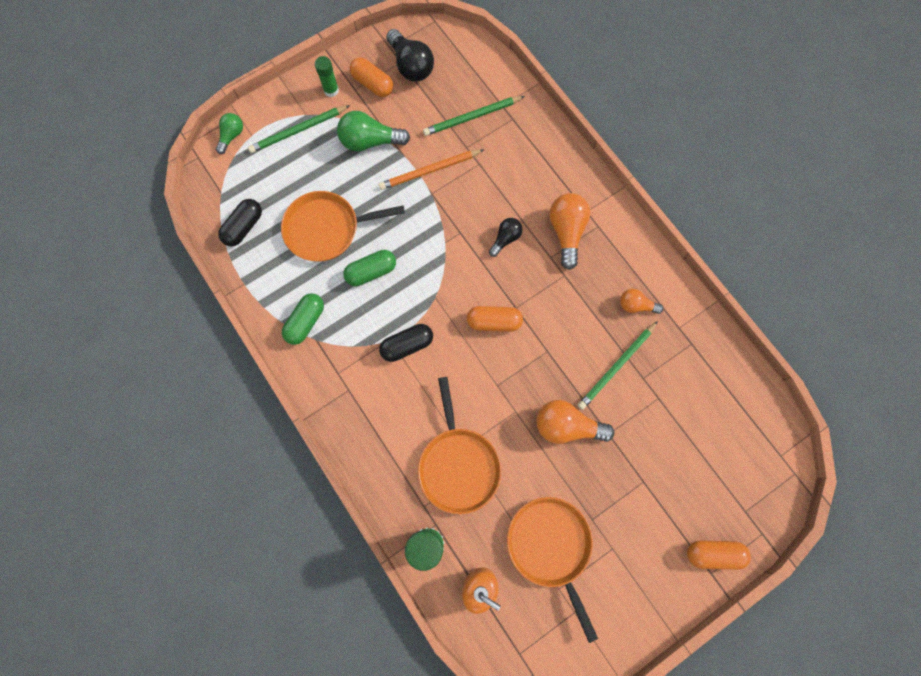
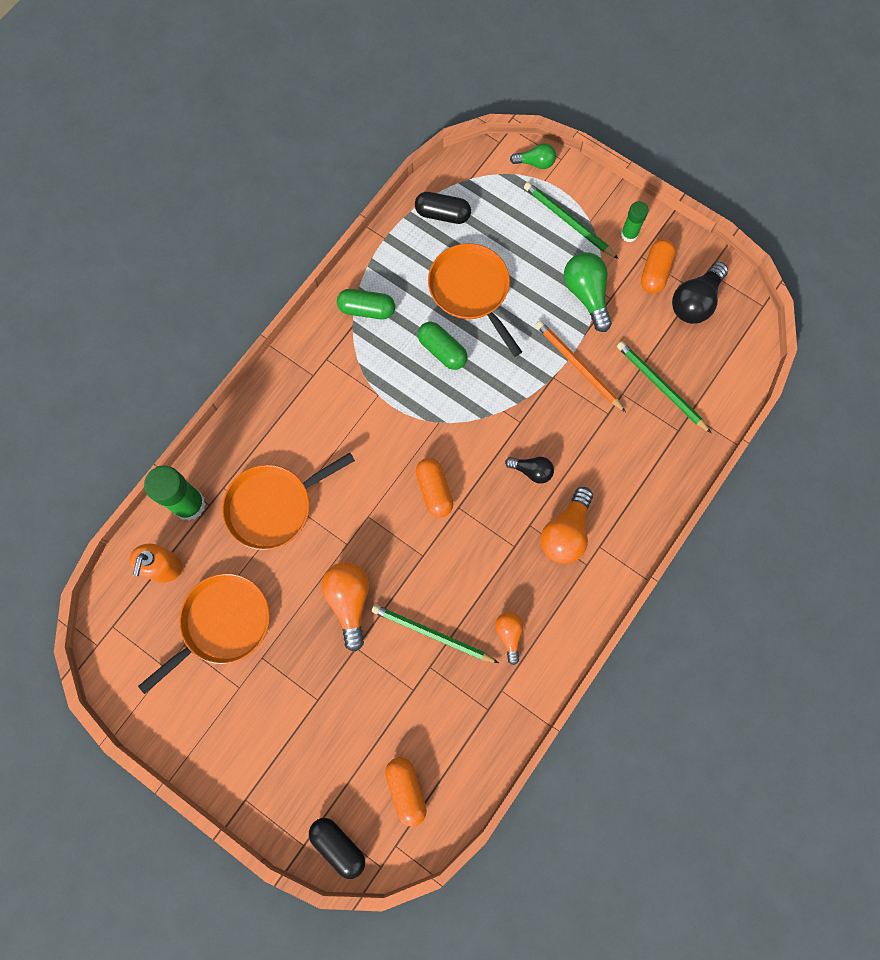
camera: 70 degrees right, 0 degrees up
black capsule [379,324,433,362] -> black capsule moved to [309,818,365,879]
orange light bulb [550,193,590,270] -> orange light bulb turned 135 degrees clockwise [540,487,593,564]
orange capsule [687,541,751,570] -> orange capsule moved to [385,757,427,827]

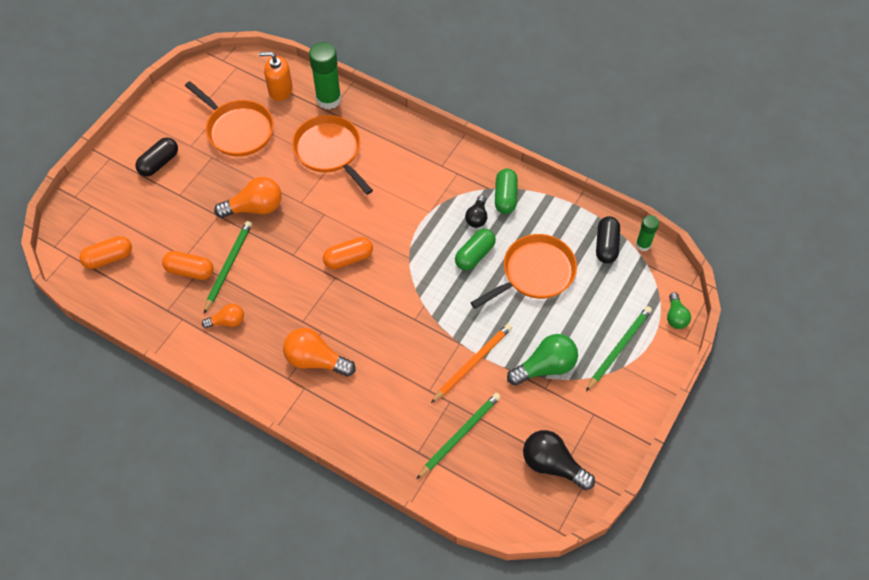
camera: 85 degrees right, 15 degrees down
black capsule [309,818,365,879] -> black capsule moved to [135,137,178,176]
black light bulb [505,457,554,484] -> black light bulb moved to [465,195,487,228]
green glue stick [621,201,649,242] -> green glue stick moved to [636,215,659,251]
orange capsule [641,239,676,293] -> orange capsule moved to [162,251,213,280]

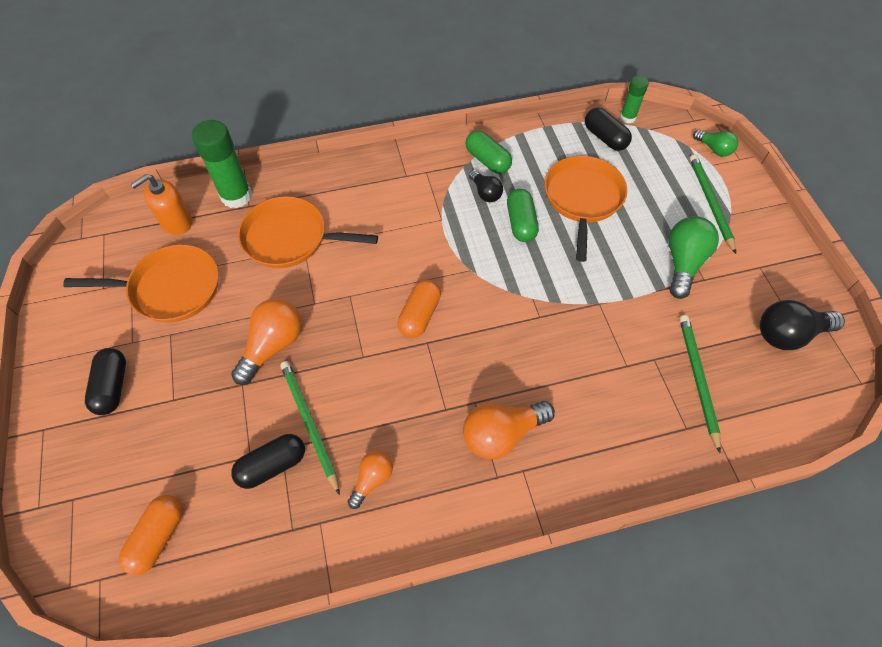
camera: 45 degrees left, 0 degrees up
orange capsule [162,251,213,280] -> black capsule [231,434,305,489]
orange pencil [431,324,512,403] -> none

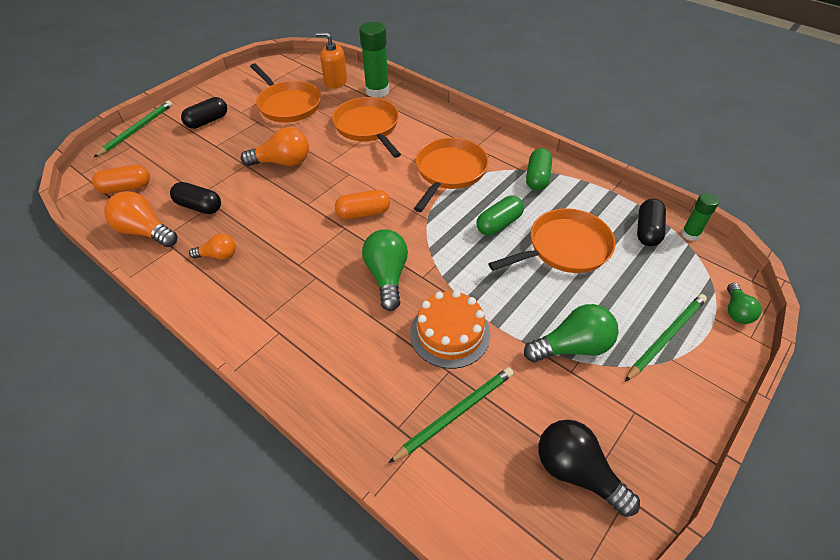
camera: 55 degrees right, 10 degrees down
green pencil [280,361,340,495] -> green pencil moved to [94,100,173,157]
orange light bulb [463,401,555,459] -> orange light bulb moved to [104,191,177,247]
black light bulb [469,170,503,202] -> none
none -> green light bulb [362,229,408,311]
none -> orange cake [410,290,491,369]
none -> orange pan [414,138,489,212]

